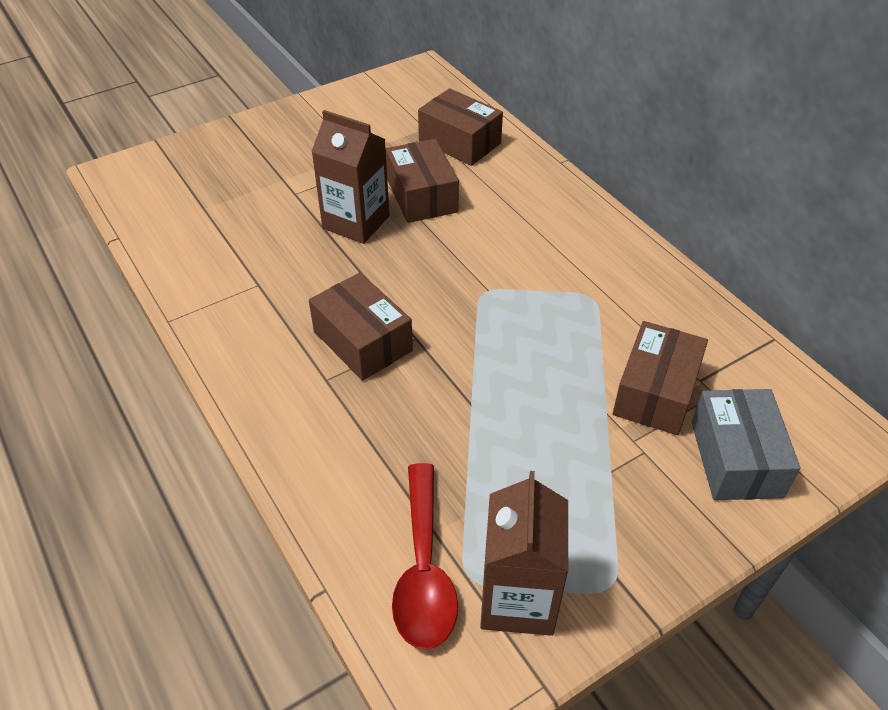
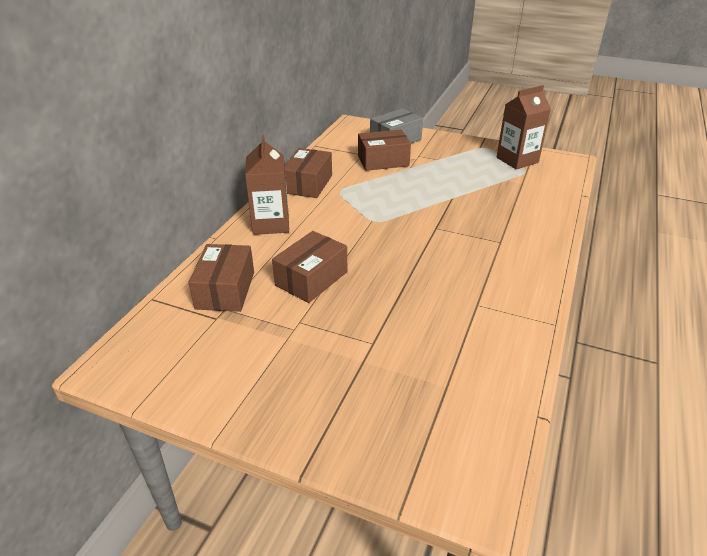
camera: 125 degrees left, 10 degrees down
brown box [309,272,413,381] -> brown box moved to [285,148,332,198]
brown carton [311,110,390,244] -> brown carton moved to [245,135,289,235]
red spoon [392,463,458,650] -> none

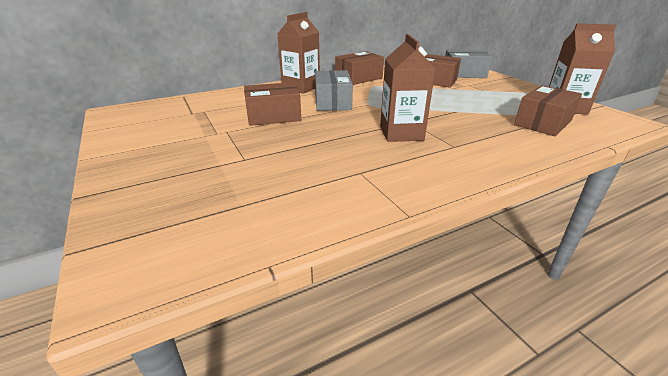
camera: 40 degrees right, 5 degrees down
brown box [188,244,254,312] -> brown box moved to [514,85,582,136]
none -> grey box [315,70,353,111]
none -> brown carton [380,34,436,142]

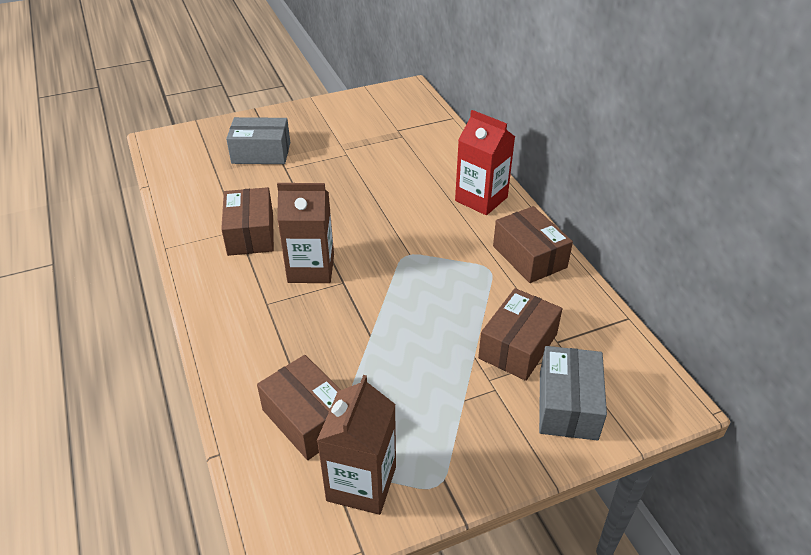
camera: 95 degrees right, 10 degrees up
brown box [244,82,301,126] -> brown box moved to [221,187,274,256]
brown carton [278,12,320,94] -> red carton [455,110,515,215]
grey box [315,70,353,111] -> grey box moved to [226,117,290,164]

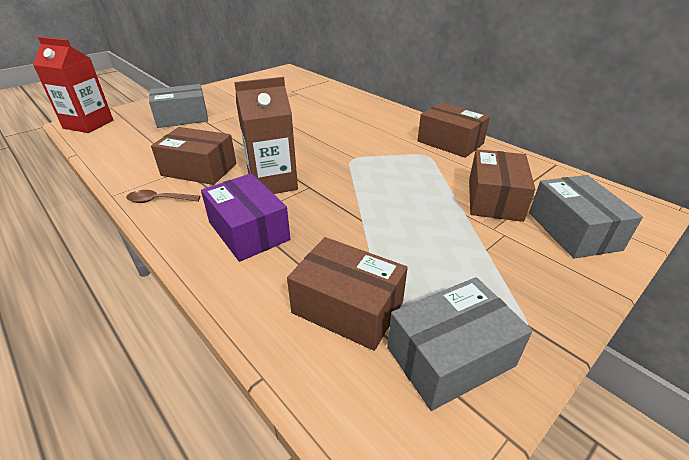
camera: 20 degrees left, 5 degrees down
brown box [221,187,274,256] -> brown box turned 45 degrees counterclockwise [151,127,236,185]
brown carton [317,375,396,515] -> grey box [387,277,533,411]
red carton [455,110,515,215] -> red carton moved to [33,37,113,133]
none -> brown spoon [126,190,200,203]
none -> purple box [201,173,290,262]

